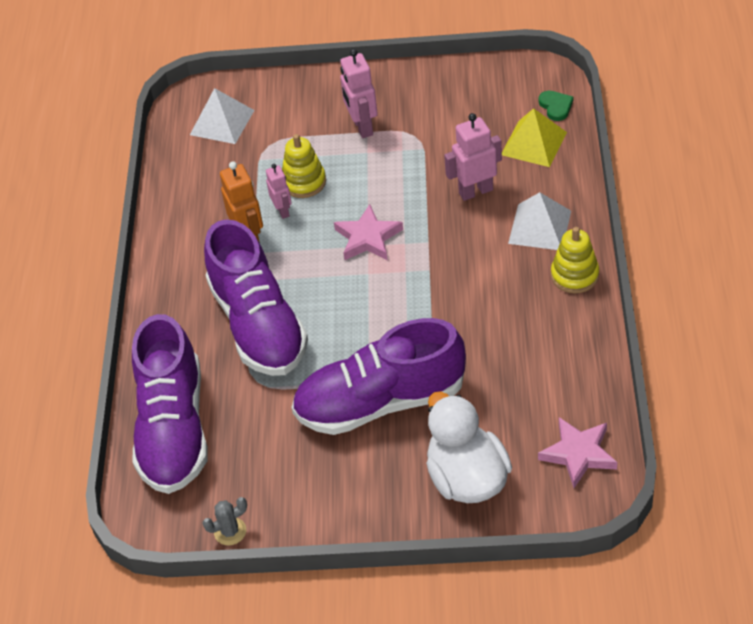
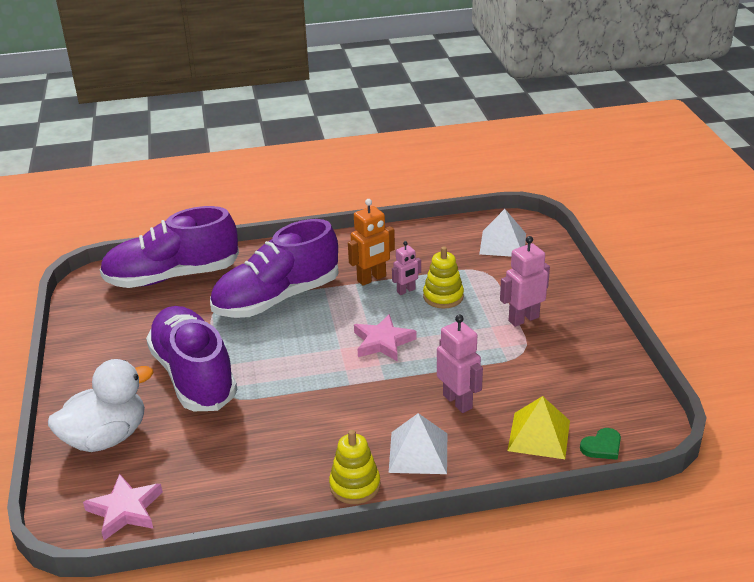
camera: 75 degrees right, 15 degrees down
grey cactus [202,497,247,546] -> none

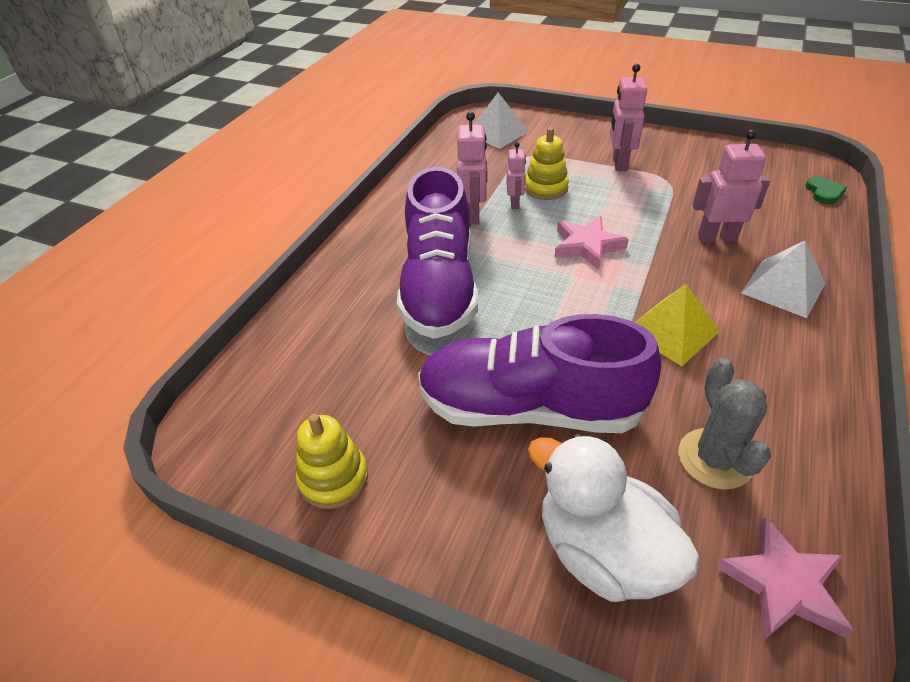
camera: 55 degrees left, 10 degrees up
white duck [48,359,154,452] -> white duck turned 45 degrees counterclockwise [528,434,700,602]
purple shoe [100,206,239,288] -> none
yellow stacking toy [329,430,380,504] -> yellow stacking toy moved to [296,414,368,509]
orange robot [348,199,395,286] -> pink robot [457,112,487,225]
yellow pyramid [507,396,570,459] -> yellow pyramid moved to [635,284,720,366]
none -> grey cactus [679,358,771,489]

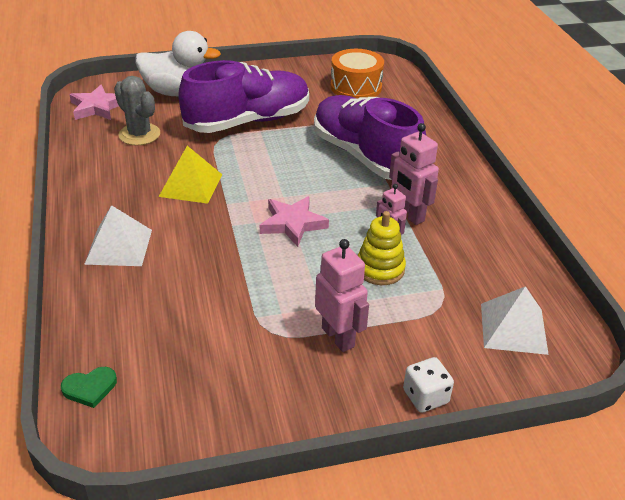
camera: 140 degrees right, 5 degrees down
yellow stacking toy [296,414,368,509] -> none
pink robot [692,130,770,242] -> none
green heart [805,176,847,204] -> green heart turned 75 degrees counterclockwise [61,367,117,408]
none -> orange drum [330,49,384,99]
none -> white dice [403,357,454,413]

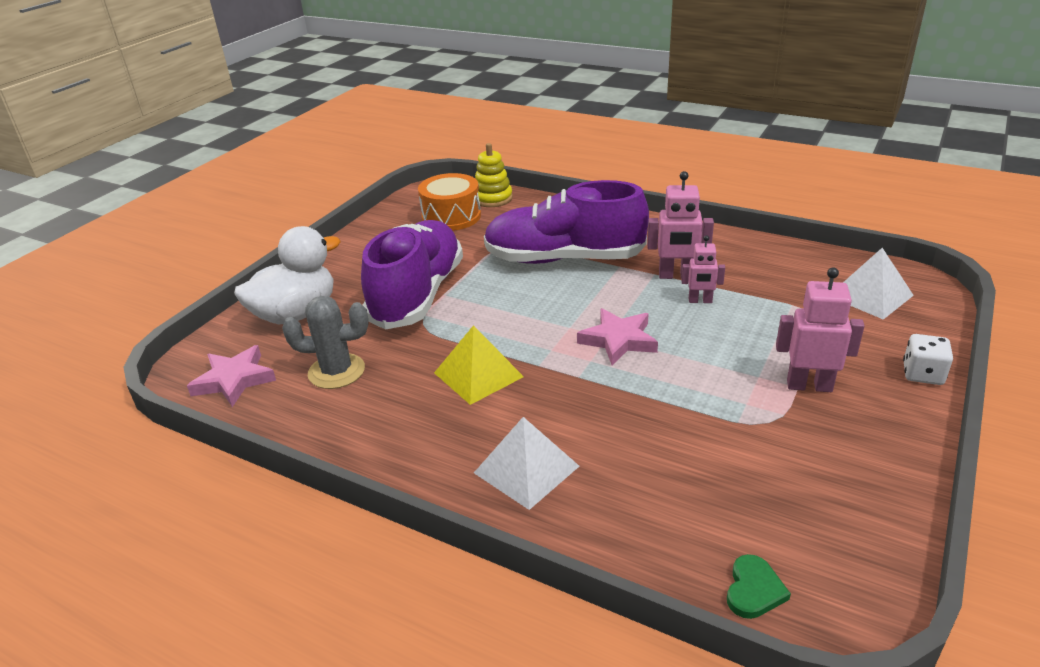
camera: 45 degrees left, 5 degrees down
yellow stacking toy [358,211,406,285] -> yellow stacking toy moved to [475,143,513,207]

